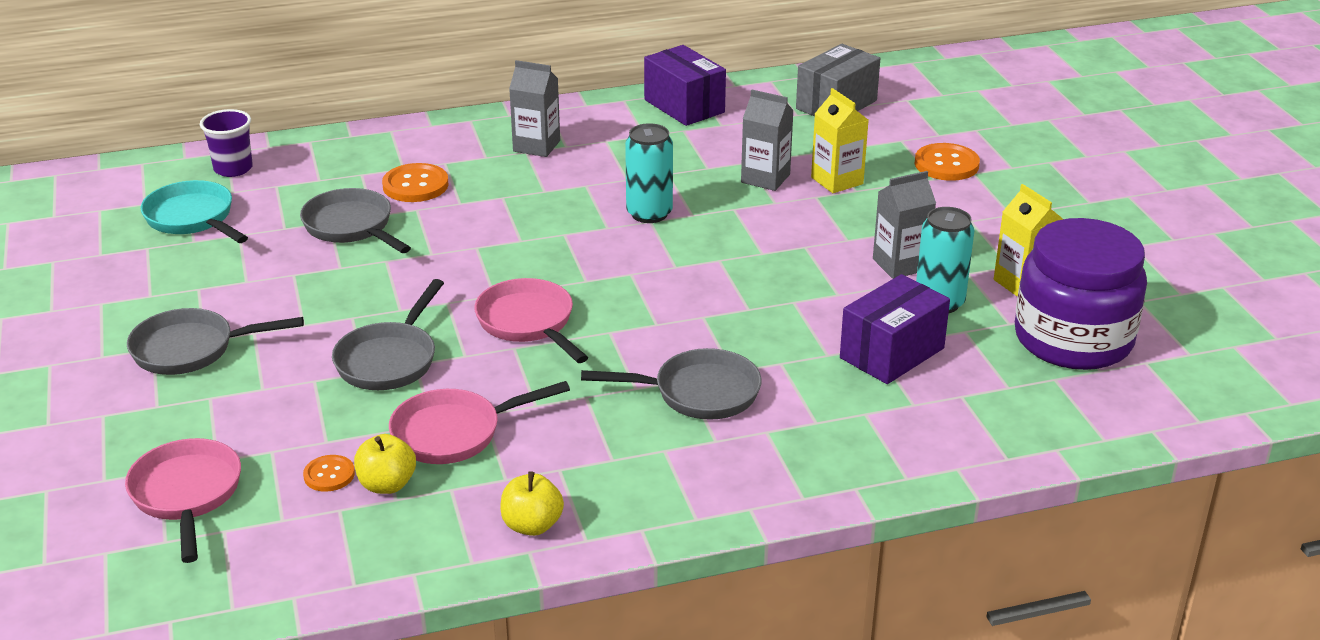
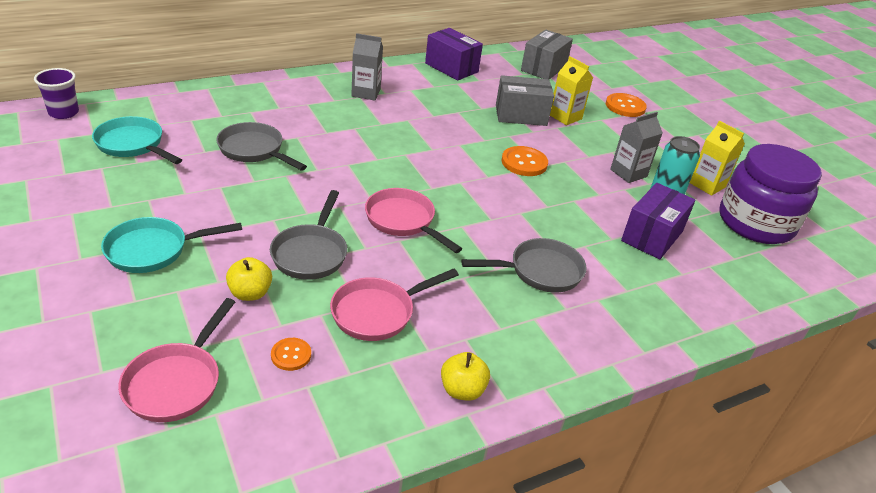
camera: 15 degrees left, 5 degrees up
pink pan [125,438,241,563] -> pink pan turned 135 degrees counterclockwise [118,298,235,422]
grey pan [127,308,304,375] -> turquoise pan [101,217,242,273]
purple cup [200,109,253,177] -> purple cup moved to [34,68,79,119]
yellow apple [354,434,416,494] -> yellow apple moved to [226,257,272,301]
orange button [382,163,449,202] -> orange button moved to [502,146,548,176]
turquoise can [625,123,673,223] -> none
grey carton [741,90,794,191] -> grey box [496,75,554,126]

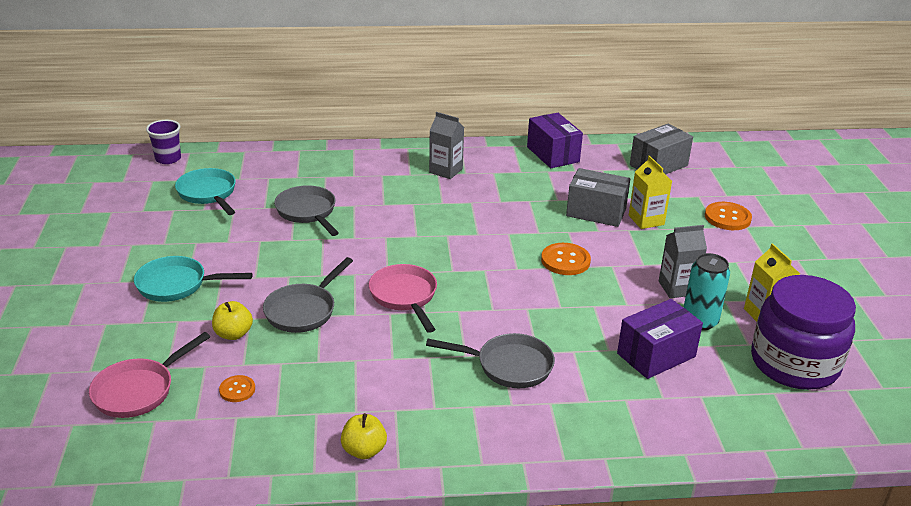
camera: 25 degrees right, 5 degrees down
pink pan [330,268,459,341] -> none

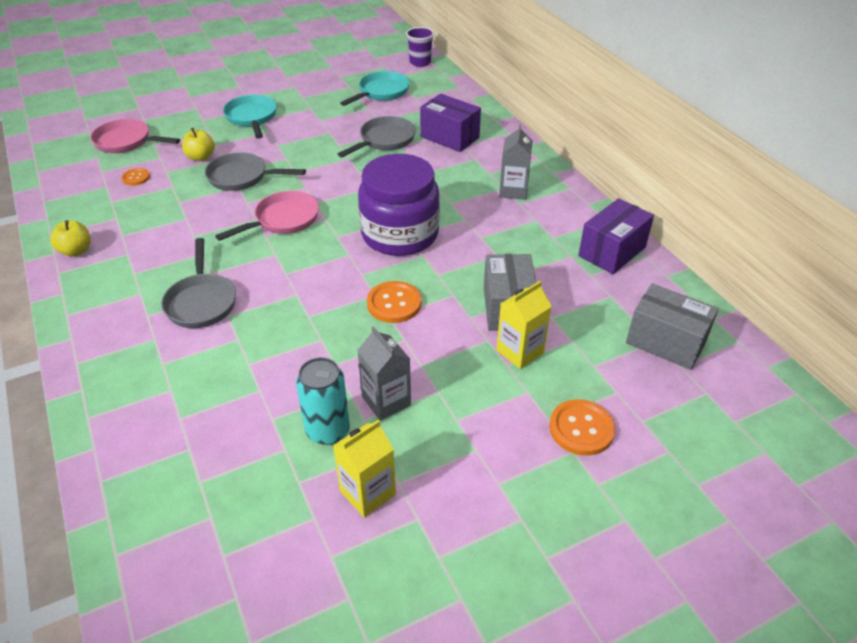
camera: 70 degrees right, 10 degrees up
purple box [617,299,703,379] -> purple box moved to [420,94,481,152]
purple jar [751,275,856,390] -> purple jar moved to [358,154,440,256]

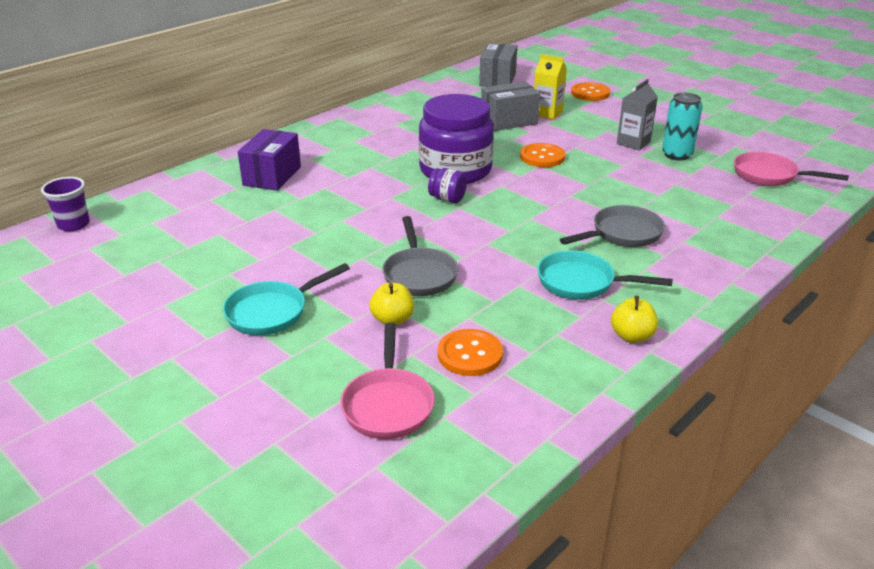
camera: 110 degrees left, 10 degrees down
orange button [121,168,150,186] -> orange button [438,329,503,376], size x1.68
pink pan [215,191,319,241] -> pink pan moved to [734,152,849,186]
yellow carton [333,420,396,518] -> none
grey pan [338,116,416,158] -> none
turquoise pan [340,71,410,106] -> turquoise pan moved to [537,251,673,300]
grey carton [499,124,533,200] -> none
purple box [578,198,654,274] -> none
none -> purple jar [428,168,467,203]

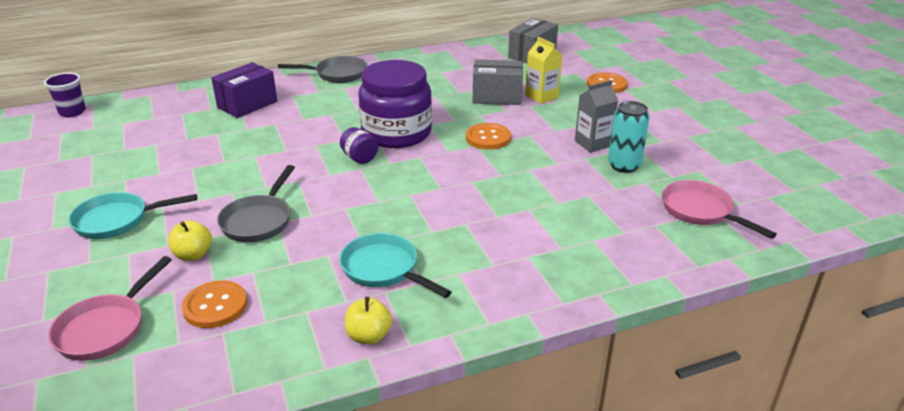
camera: 25 degrees right, 0 degrees up
grey pan [560,205,665,247] -> grey pan moved to [278,56,367,83]

